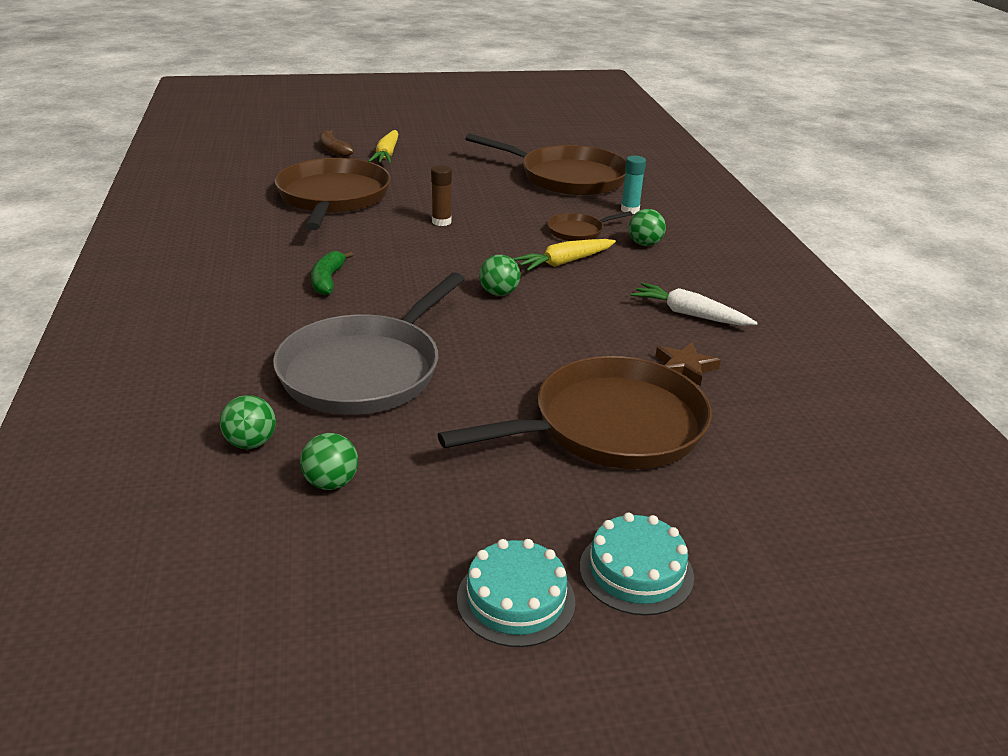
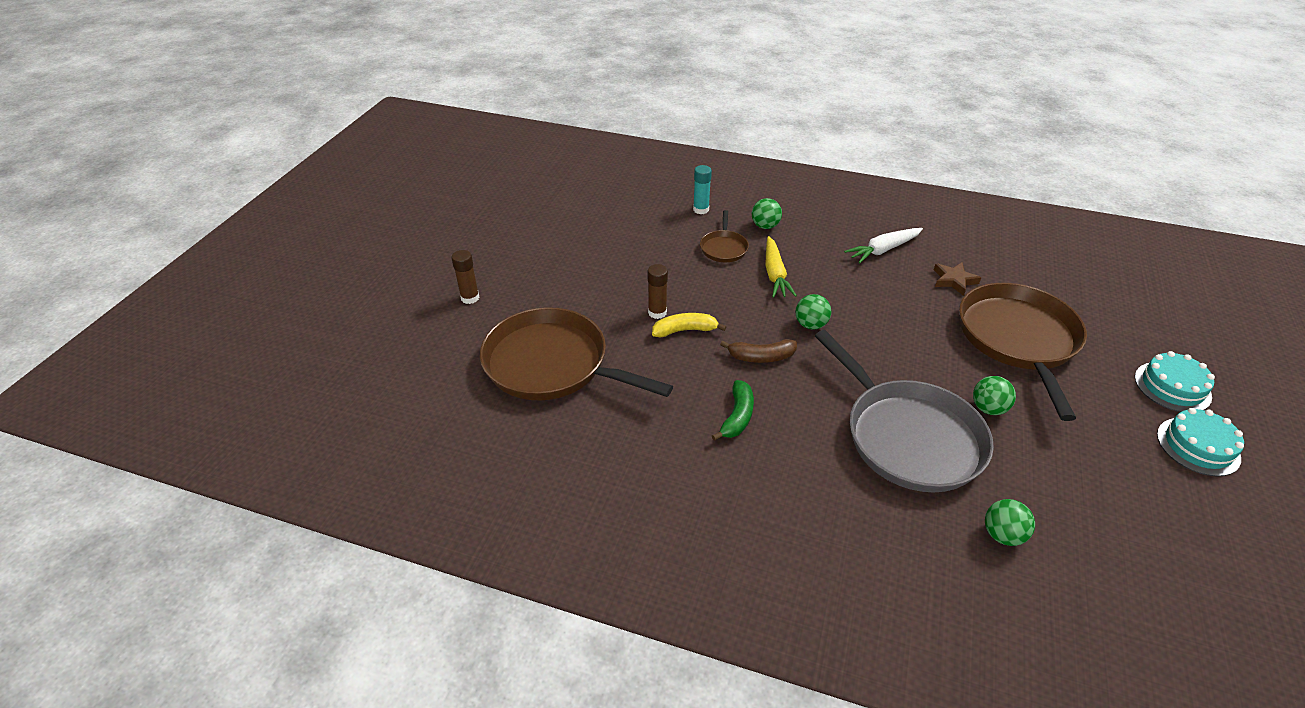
camera: 60 degrees left, 10 degrees up
green ball [300,433,358,490] -> green ball moved to [973,376,1016,415]
green banana [311,251,353,295] -> green banana turned 105 degrees counterclockwise [712,380,754,441]
brown banana [319,130,354,157] -> brown banana moved to [720,339,797,363]
yellow carrot [368,130,398,163] -> brown glue stick [451,250,480,304]
brown pan [465,134,626,196] -> none
none -> yellow banana [652,313,726,337]

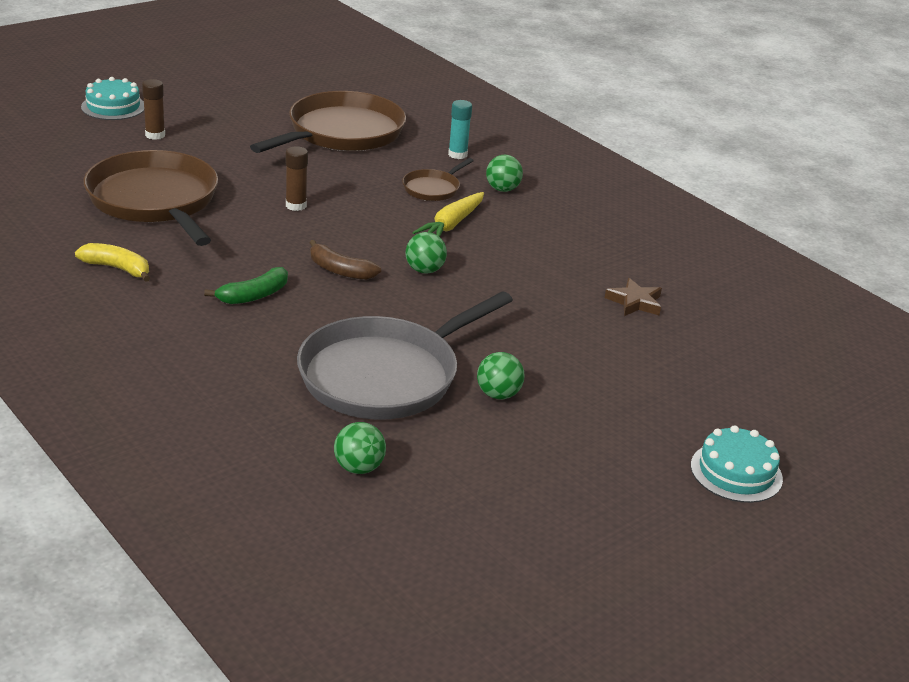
camera: 30 degrees right, 10 degrees down
yellow banana [652,313,726,337] -> yellow banana moved to [75,243,150,282]
grey pan [815,330,994,493] -> grey pan turned 45 degrees clockwise [297,291,513,420]
white carrot [844,228,923,264] -> none
brown pan [959,283,1087,421] -> brown pan moved to [250,91,406,153]
turquoise cake [1157,408,1244,476] -> turquoise cake moved to [81,77,144,120]

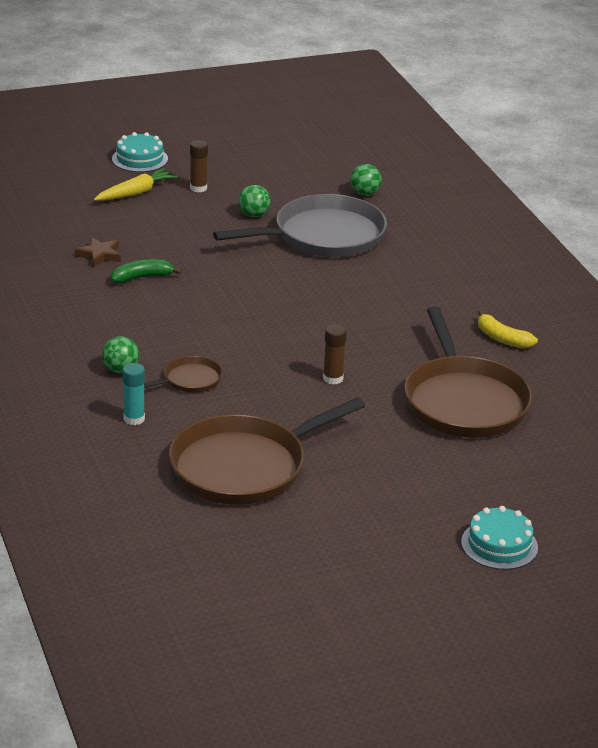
camera: 160 degrees left, 0 degrees up
brown glue stick [142,79,165,140] -> brown glue stick moved to [190,140,208,192]
green banana [204,267,288,304] -> green banana moved to [111,259,182,283]
brown banana [310,240,381,280] -> none
green ball [406,232,447,274] -> none
yellow carrot [413,192,484,237] -> yellow carrot moved to [94,168,178,201]

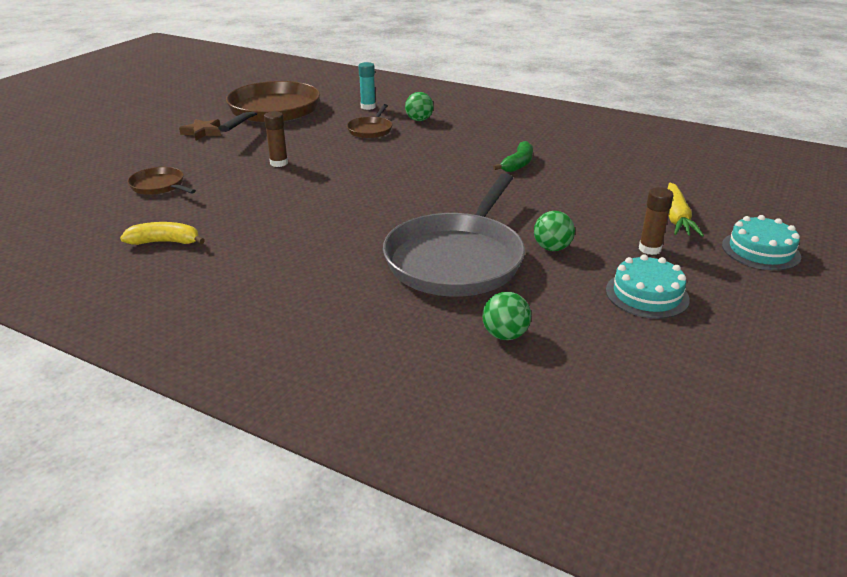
camera: 140 degrees right, 0 degrees up
brown star [75,237,121,268] -> brown star moved to [179,119,221,140]
brown pan [405,307,533,438] -> brown pan [128,167,196,195], size x0.46
turquoise cake [461,506,538,570] -> turquoise cake moved to [606,254,690,319]

